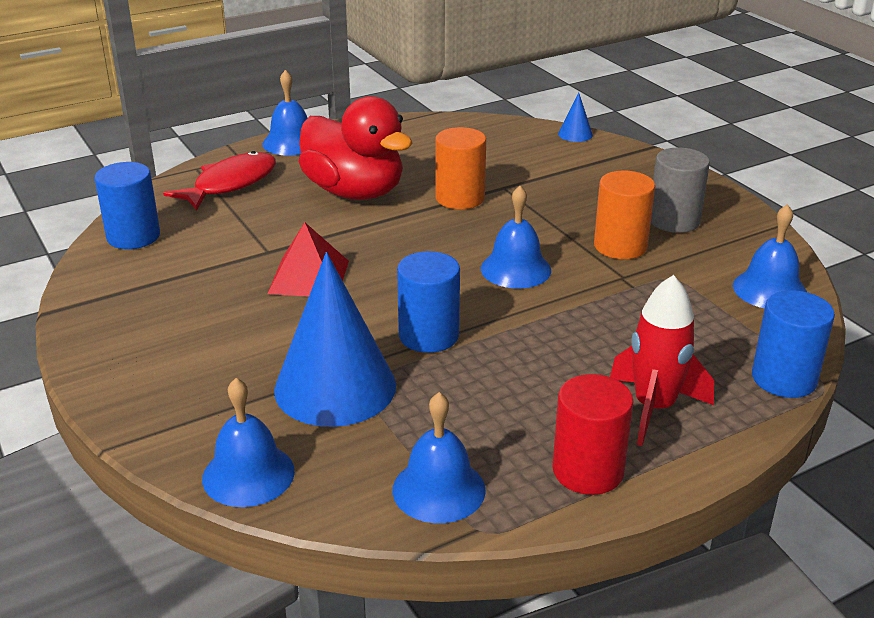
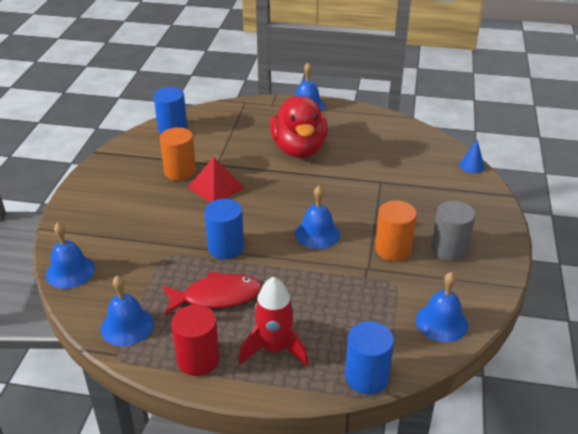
camera: 40 degrees right, 5 degrees up
red fish [163,151,276,211] -> red fish moved to [162,271,262,315]
blue cone [274,252,396,427] -> none
orange cylinder [435,127,486,209] -> orange cylinder moved to [160,127,196,181]

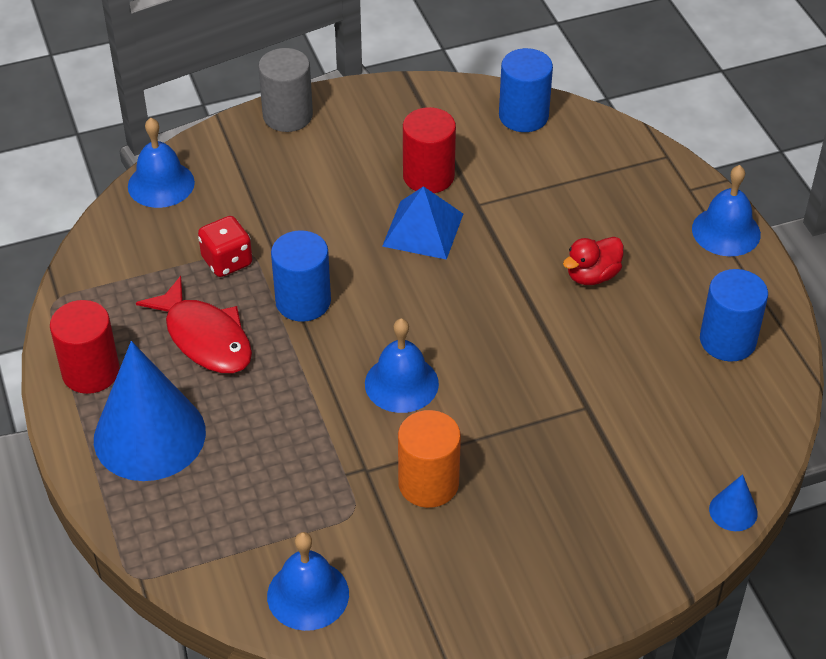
camera: 60 degrees right, 10 degrees up
blue bell [101,276,154,346] -> none
orange cylinder [160,127,196,181] -> red cylinder [403,107,456,193]
red pyramid [188,157,245,203] -> blue pyramid [382,186,463,260]
red rocket [239,276,309,367] -> blue cone [94,341,206,481]
red duck [270,95,328,158] -> red duck [563,237,624,285], size x0.47
blue cylinder [345,321,394,394] -> blue cylinder moved to [700,269,768,362]
grey cylinder [431,201,476,262] -> grey cylinder moved to [258,48,313,132]
none -> red dice [198,216,252,277]

